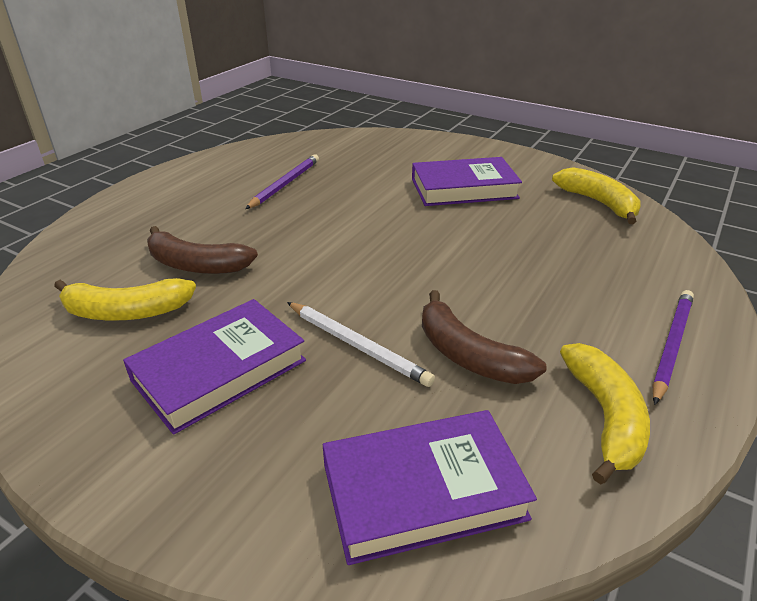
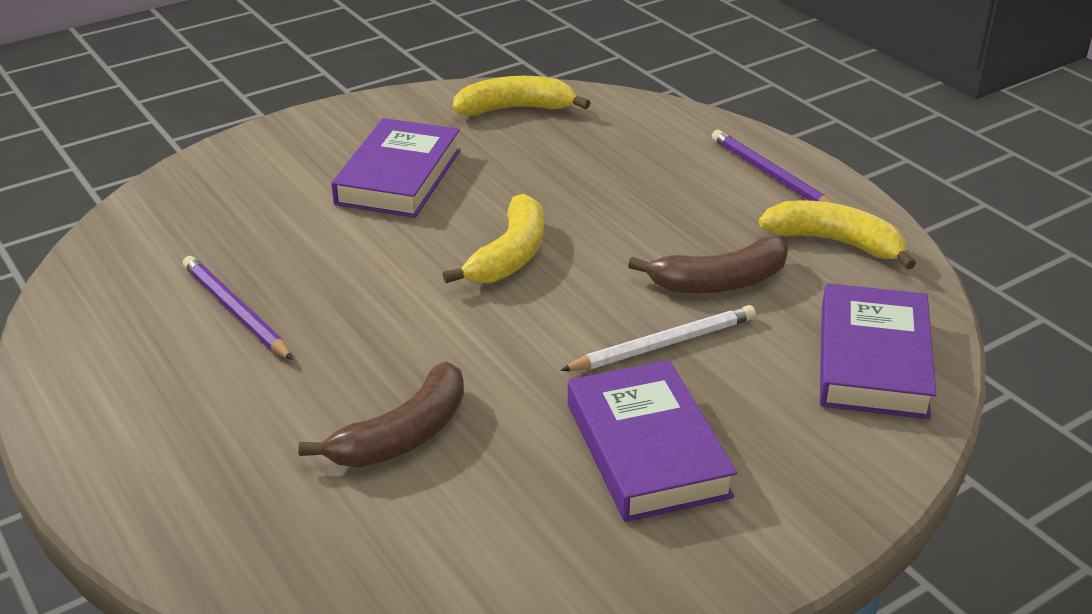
camera: 65 degrees left, 0 degrees up
yellow banana [54,278,196,320] -> yellow banana moved to [443,194,544,284]

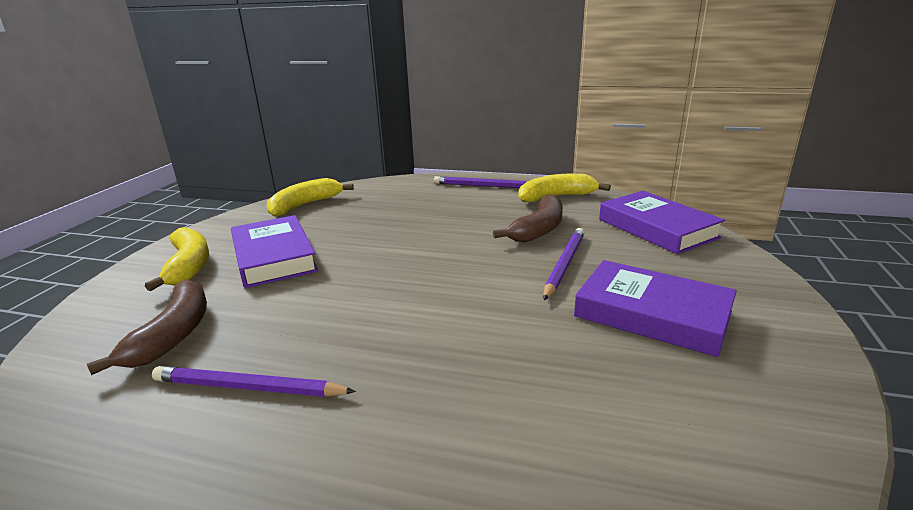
camera: 40 degrees left, 10 degrees down
brown banana [298,361,464,468] -> brown banana moved to [87,279,207,375]
yellow banana [443,194,544,284] -> yellow banana moved to [145,227,209,291]
white pencil [560,305,756,371] -> purple pencil [543,228,585,300]

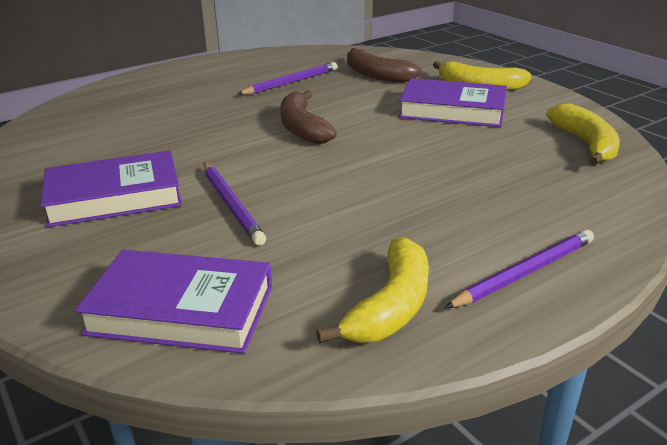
camera: 130 degrees right, 5 degrees up
brown banana [493,194,563,242] -> brown banana moved to [280,90,337,144]

